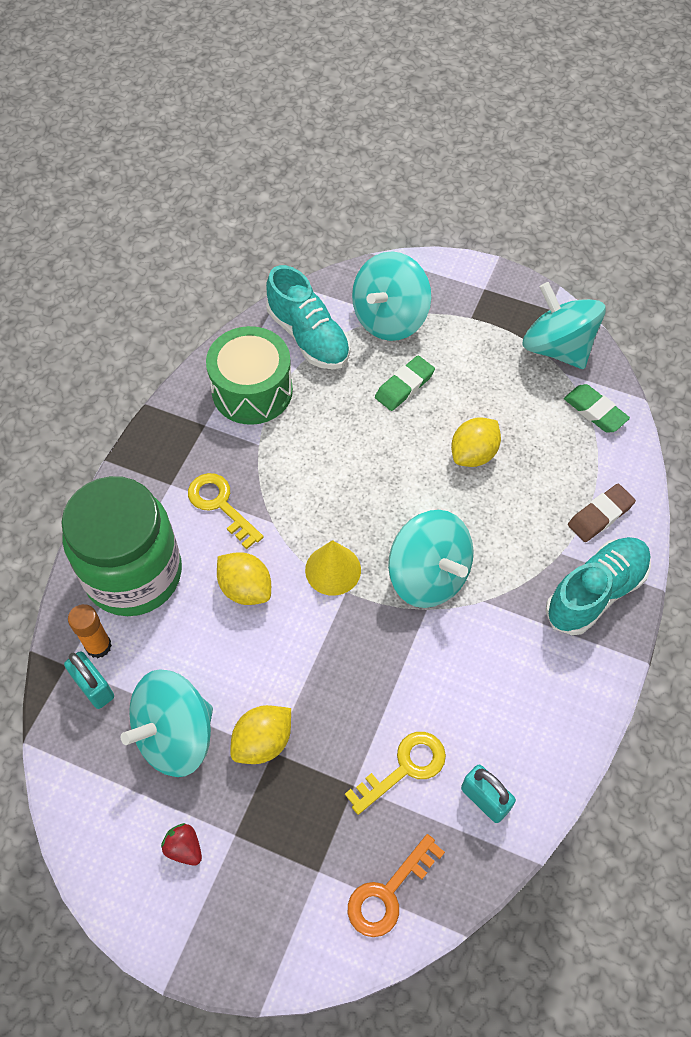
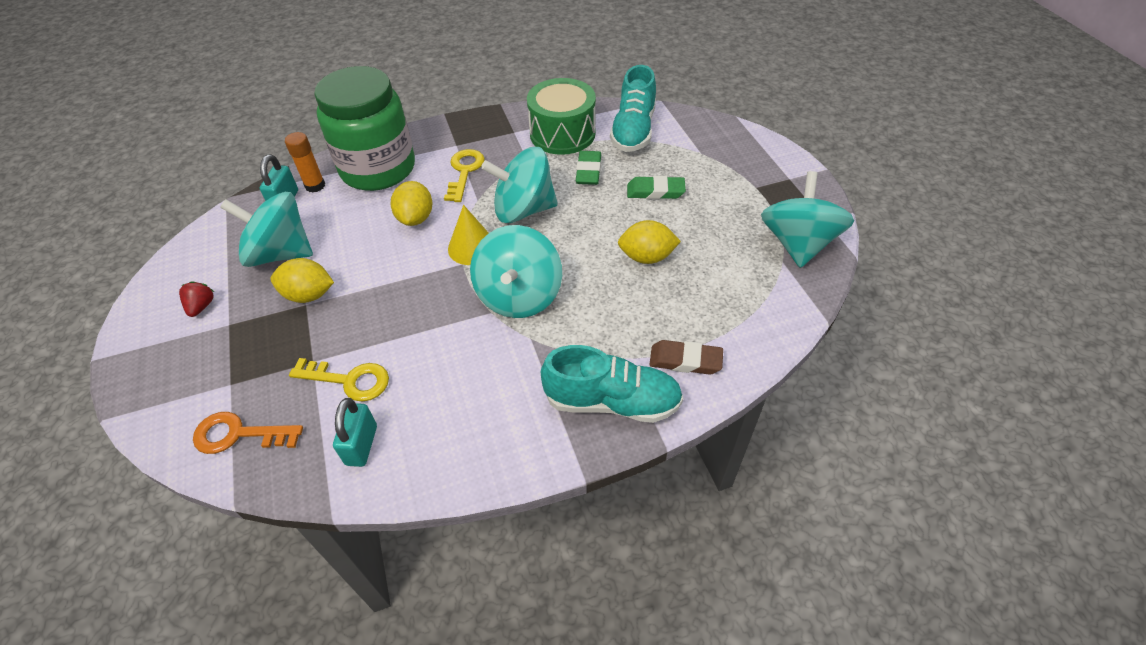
camera: 50 degrees right, 10 degrees down
turquoise spinning top [352,251,431,341] -> turquoise spinning top moved to [481,147,558,223]
green eraser [564,384,630,433] -> green eraser moved to [576,151,601,185]

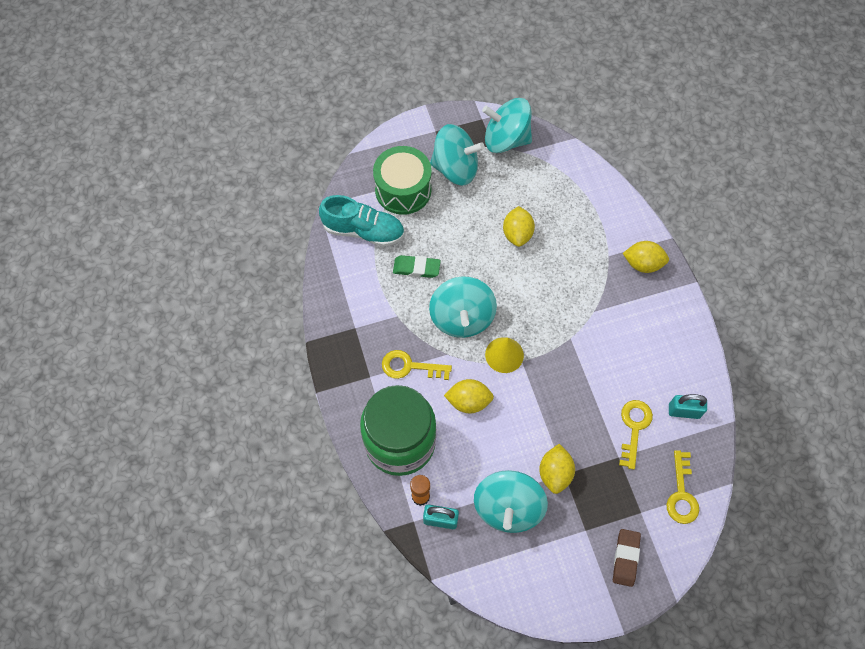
camera: 90 degrees left, 15 degrees up
red strawberry [179,281,214,317] -> none
orange key [193,412,303,454] -> yellow key [666,450,699,524]
turquoise spinning top [470,225,562,318] -> turquoise spinning top moved to [430,124,485,185]
green drum [527,78,596,155] -> green drum moved to [373,146,432,215]
turquoise shoe [541,345,683,423] -> yellow lemon [623,241,669,273]
green eraser [627,176,686,199] -> none
brown eraser [649,340,723,375] -> brown eraser moved to [613,529,641,587]

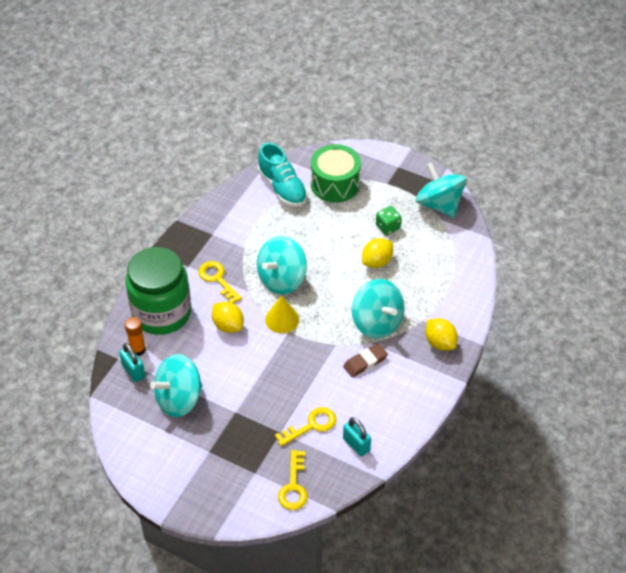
camera: 45 degrees right, 15 degrees down
green eraser [393,255,441,278] -> none
turquoise spinning top [430,124,485,185] -> turquoise spinning top moved to [352,279,405,339]
yellow lemon [539,444,575,494] -> none
brown eraser [613,529,641,587] -> brown eraser moved to [343,343,388,377]
yellow key [666,450,699,524] -> yellow key turned 45 degrees counterclockwise [278,450,308,510]
none -> green dice [376,206,402,235]

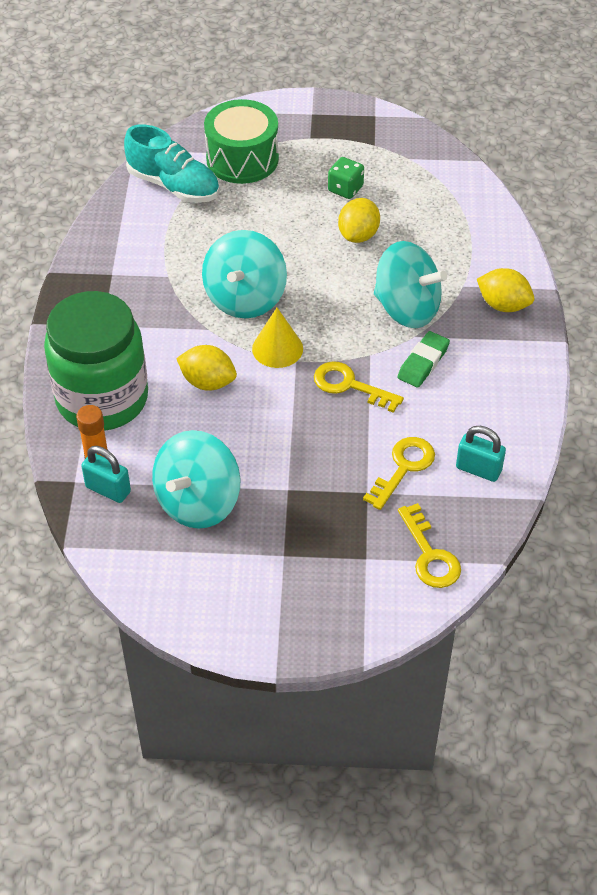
camera: 25 degrees left, 0 degrees up
yellow key [198,261,242,303] -> yellow key moved to [314,361,404,413]
brown eraser [343,343,388,377] -> green eraser [398,331,450,388]
turquoise spinning top [416,162,467,218] -> none

